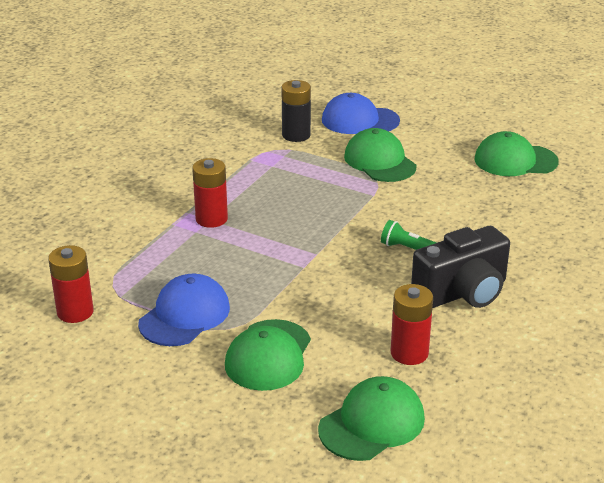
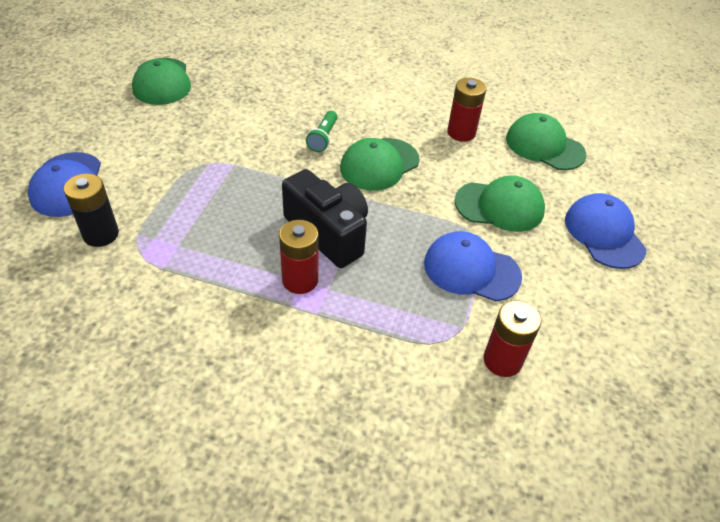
camera: 105 degrees left, 15 degrees up
green cap [344,128,417,182] -> green cap moved to [340,138,419,191]
black camera [411,226,510,308] -> black camera moved to [282,169,368,268]
none -> blue cap [565,193,646,269]

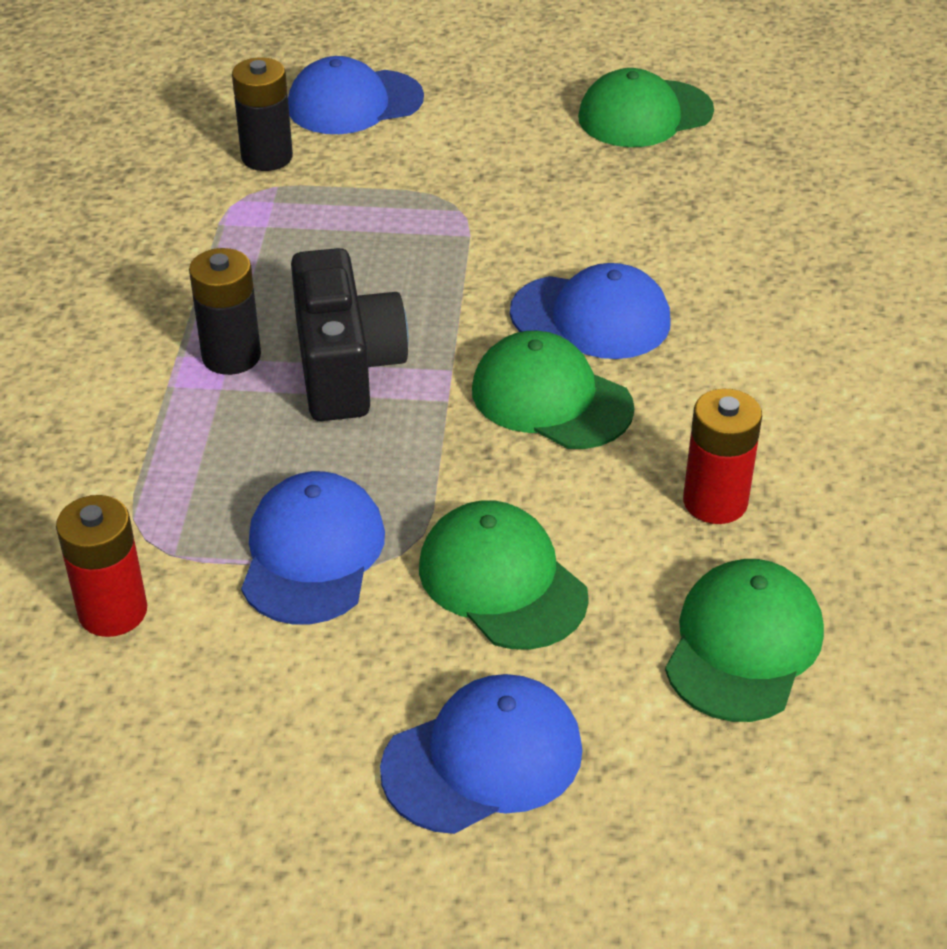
camera: 80 degrees right, 5 degrees down
red battery [279,220,318,294] -> black battery [189,248,261,375]
black camera [282,169,368,268] -> black camera turned 45 degrees counterclockwise [291,248,409,421]
green flashlight [306,111,338,152] -> blue cap [510,263,670,359]
green cap [454,176,545,232] -> green cap turned 150 degrees clockwise [419,500,589,650]

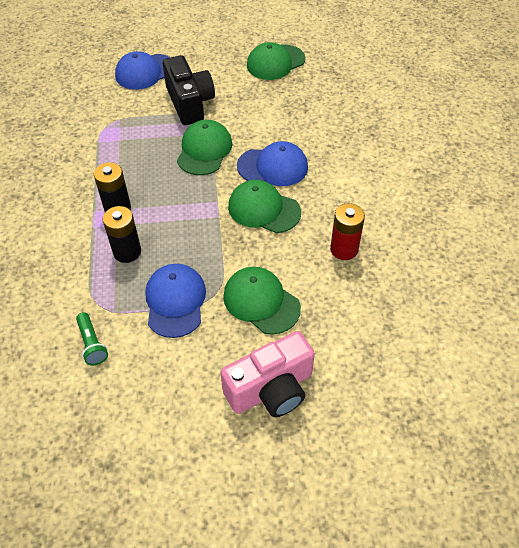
camera: 10 degrees left, 10 degrees up
red battery [56,495,147,637] -> green flashlight [76,312,108,365]
black battery [232,57,293,171] -> black battery moved to [103,206,141,263]
black camera [291,248,409,421] -> black camera moved to [163,55,215,125]
blue cap [380,674,582,834] -> pink camera [220,331,315,417]
green cap [665,559,824,722] -> green cap moved to [177,119,232,175]

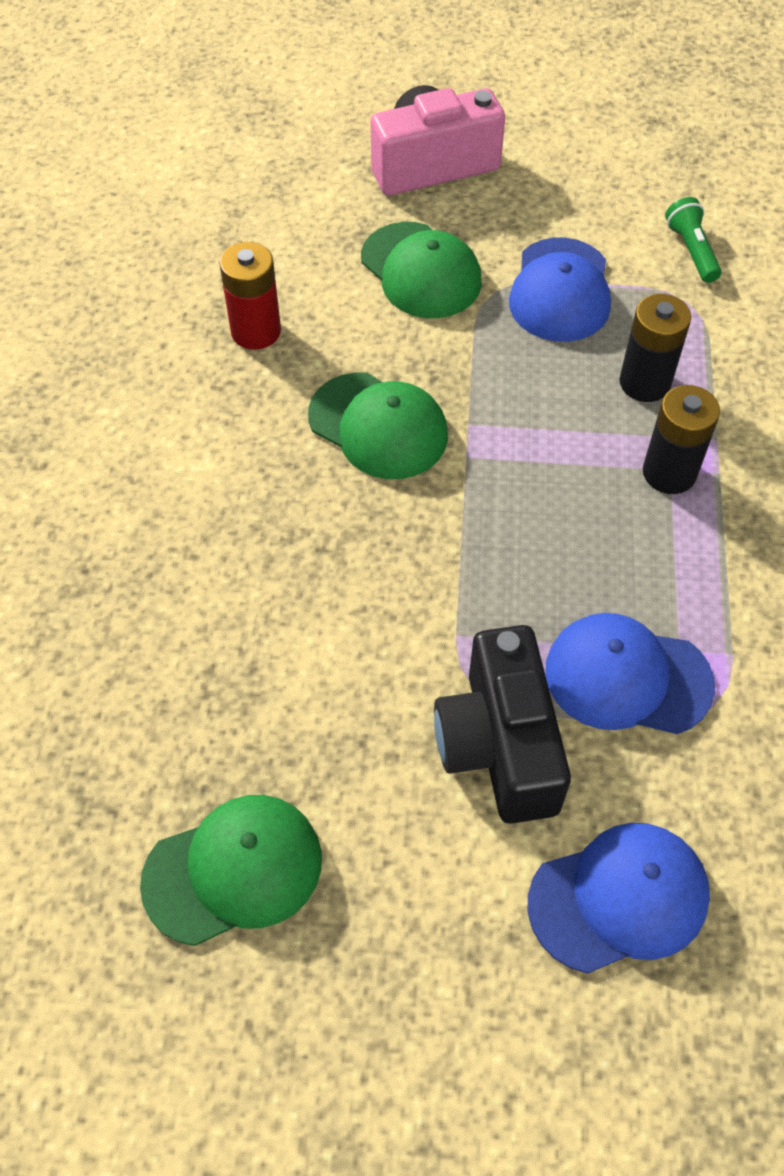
camera: 170 degrees left, 5 degrees up
green cap [177,119,232,175] -> none
blue cap [237,141,308,186] -> blue cap moved to [545,613,715,734]

